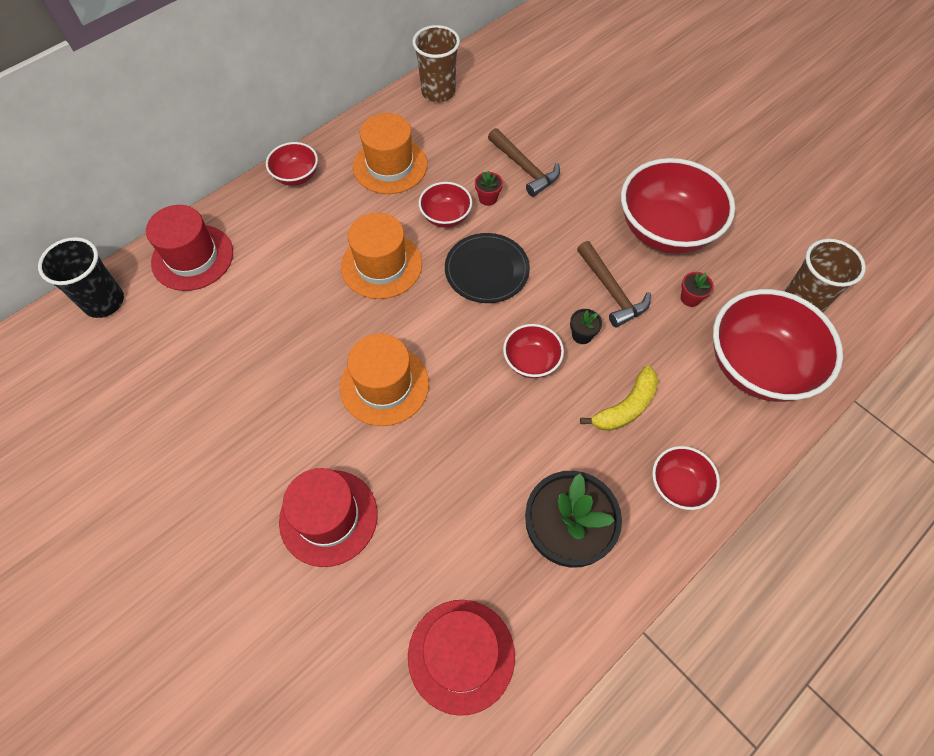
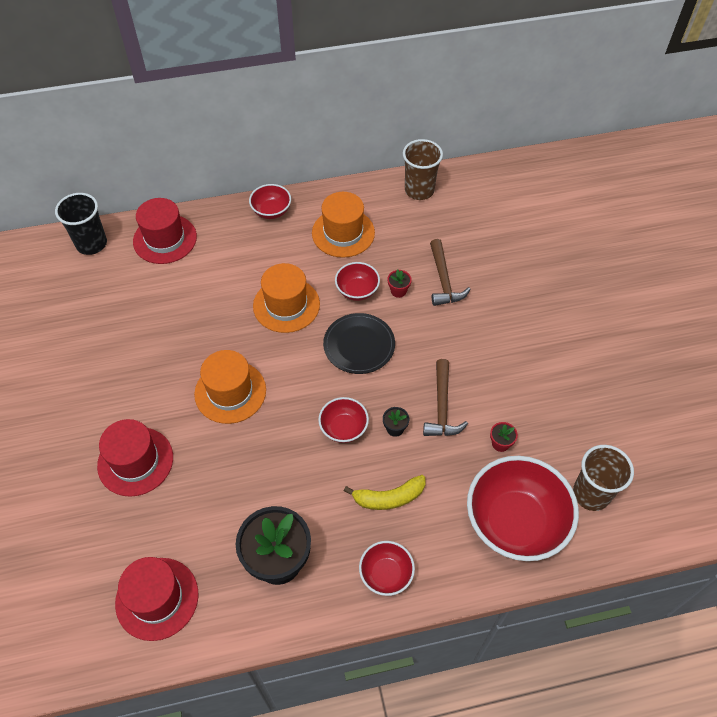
camera: 30 degrees right, 5 degrees down
red bowl [621,158,735,254] -> none

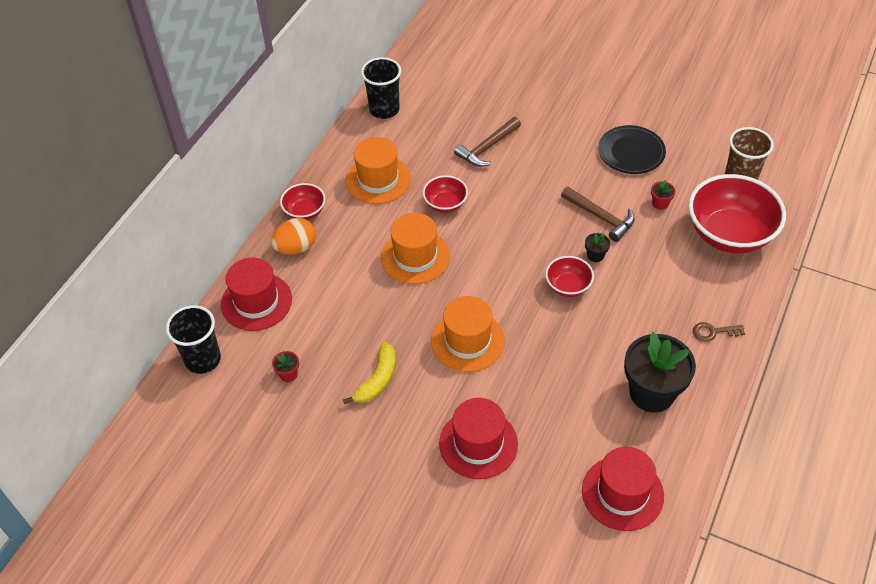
camera: 50 degrees left, 5 degrees down
black plate [323,313,395,374] -> black plate moved to [598,125,666,174]
yellow banana [344,475,426,510] -> yellow banana moved to [343,342,396,404]
red bowl [359,541,415,596] -> brown key [693,322,745,342]
red flower pot [387,269,412,298] -> red flower pot moved to [272,351,299,382]
brown cup [403,139,443,200] -> black cup [361,57,401,119]
brown hammer [430,239,471,306] -> brown hammer turned 105 degrees clockwise [454,117,521,167]
none -> orange egg [271,218,316,254]

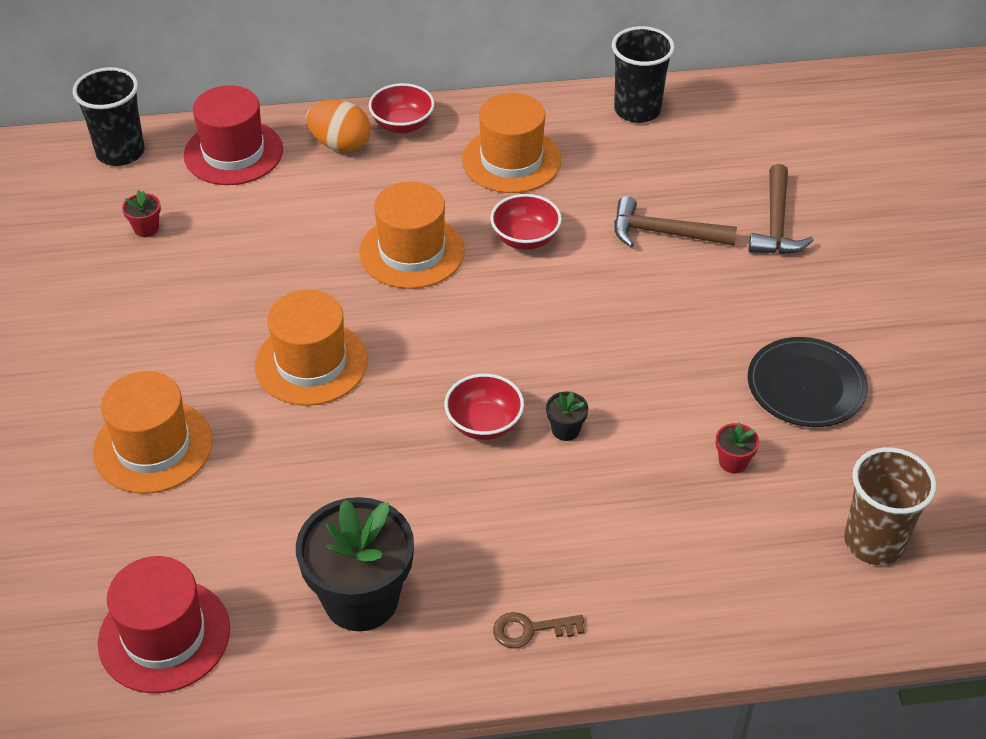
camera: 55 degrees right, 5 degrees down
yellow banana [343,342,396,404] -> none
red hat [439,398,518,479] -> orange hat [93,371,213,494]
brown hammer [561,186,635,242] -> brown hammer moved to [749,164,814,254]
red bowl [688,174,786,253] -> none
brown key [693,322,745,342] -> brown key turned 60 degrees counterclockwise [493,612,585,648]

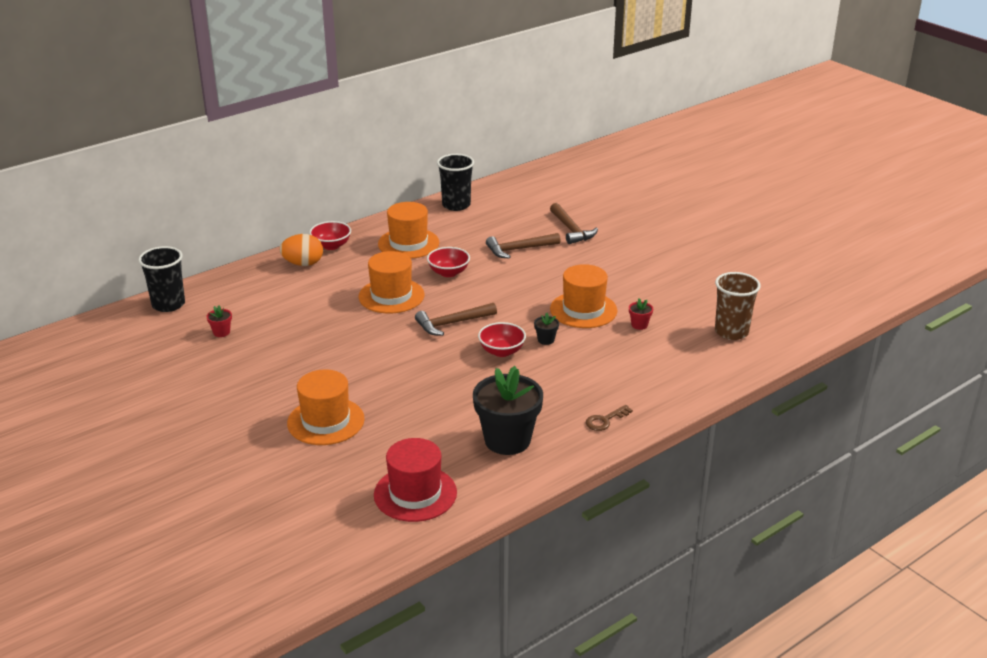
camera: 30 degrees left, 15 degrees down
red hat [184,85,283,185] -> none
orange hat [255,290,368,406] -> orange hat moved to [550,264,617,328]
black plate [748,337,868,427] -> none
none -> brown hammer [415,303,497,336]

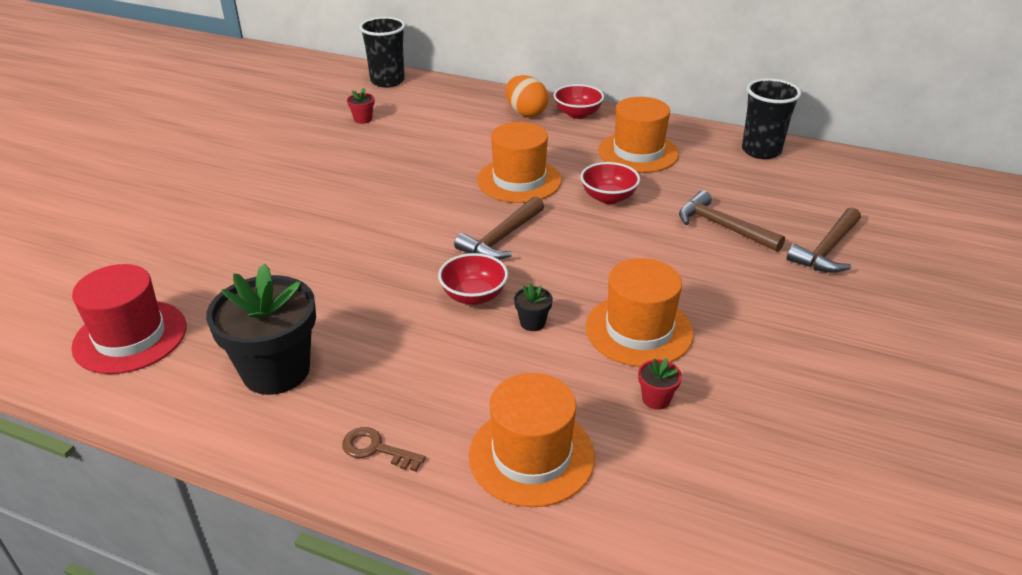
camera: 60 degrees right, 5 degrees up
orange hat [287,370,365,445] -> orange hat moved to [469,373,595,507]
brown hammer [415,303,497,336] -> brown hammer turned 90 degrees counterclockwise [454,196,544,260]
brown cup [715,272,761,340] -> none

